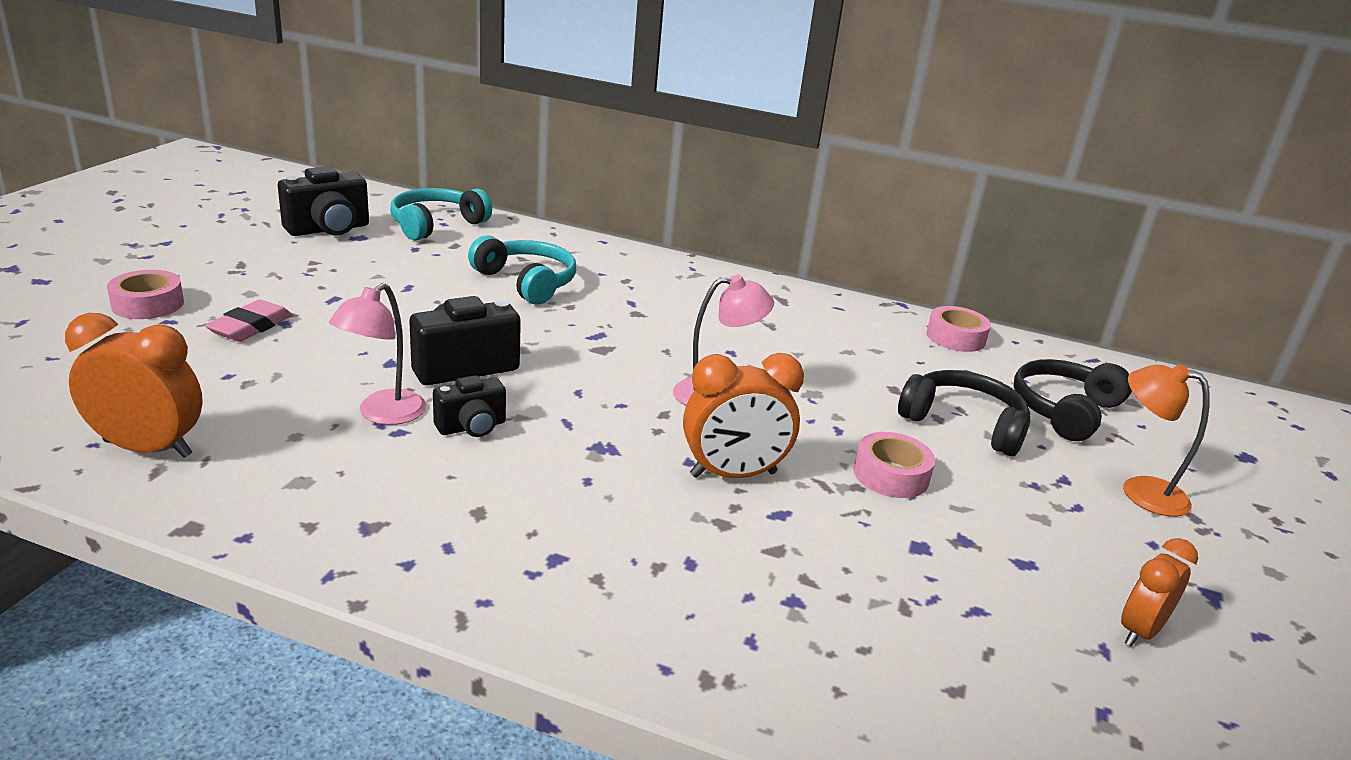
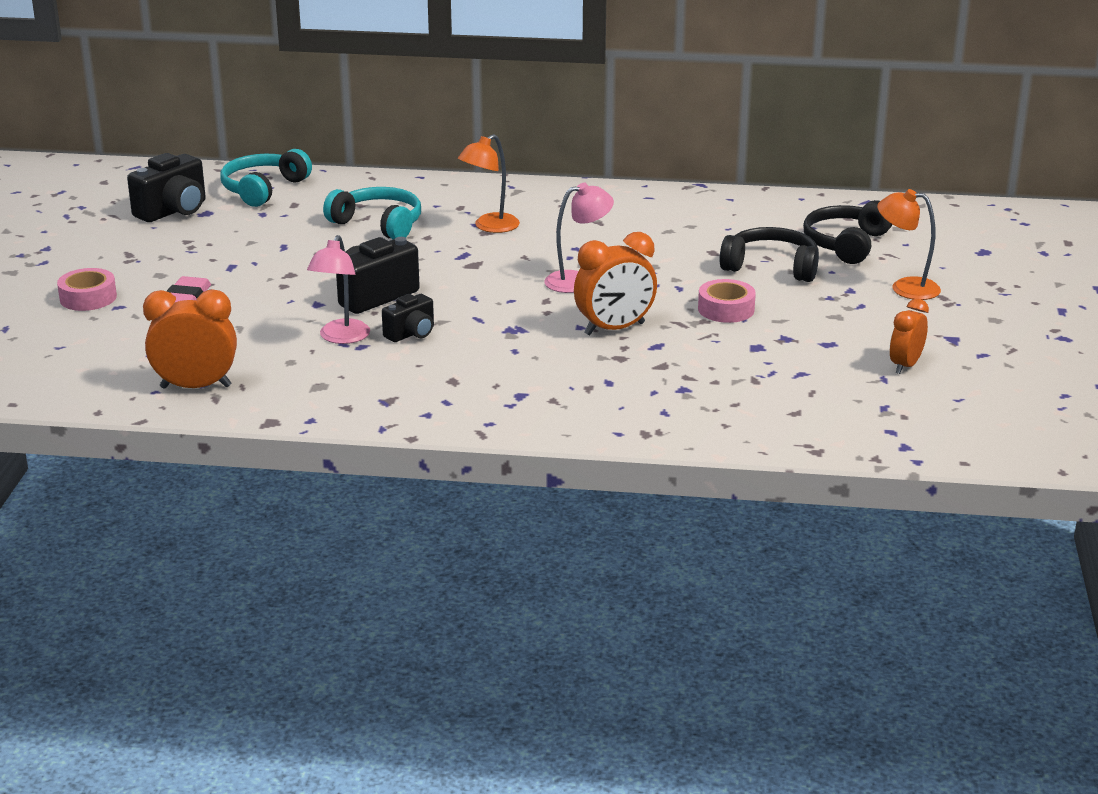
camera: 10 degrees left, 0 degrees up
pink tape [927,306,991,352] -> none
none -> orange lamp [458,134,520,233]

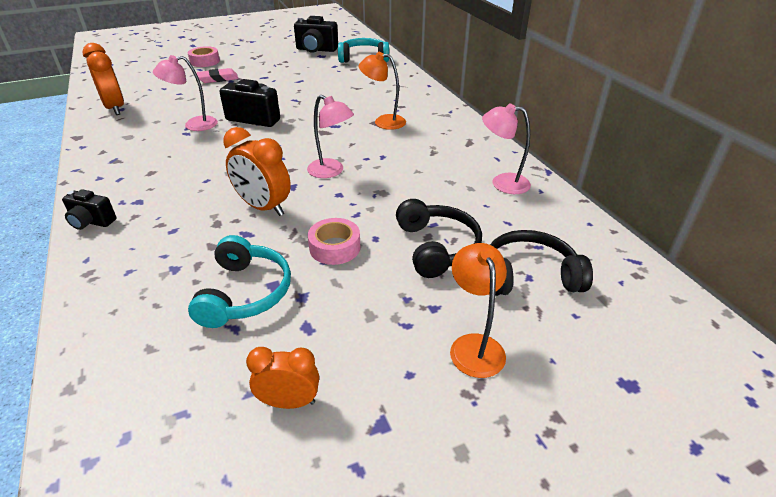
camera: 60 degrees right, 10 degrees up
turquoise headphones [323,187,421,239] -> turquoise headphones moved to [188,235,291,328]
black camera [382,294,434,342] -> black camera moved to [62,189,116,230]
none -> pink lamp [482,103,531,194]

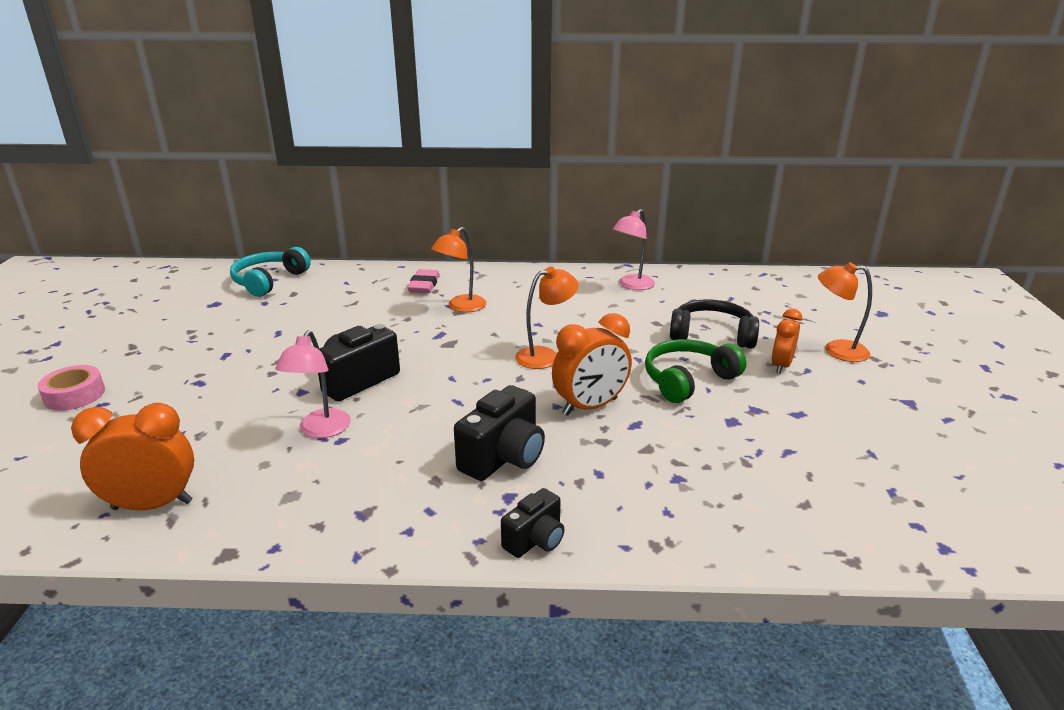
camera: 65 degrees left, 10 degrees down
turquoise headphones [188,235,291,328] -> none
pink eraser [197,68,238,83] -> pink eraser moved to [407,269,440,293]
orange clock [246,347,319,409] -> orange clock moved to [771,308,802,374]
black camera [294,16,338,53] -> black camera moved to [454,385,545,481]
pink lamp [307,95,354,178] -> orange lamp [515,267,579,369]
pink tape [308,218,361,265] -> green headphones [645,339,747,403]
black headphones [490,230,593,296] -> none

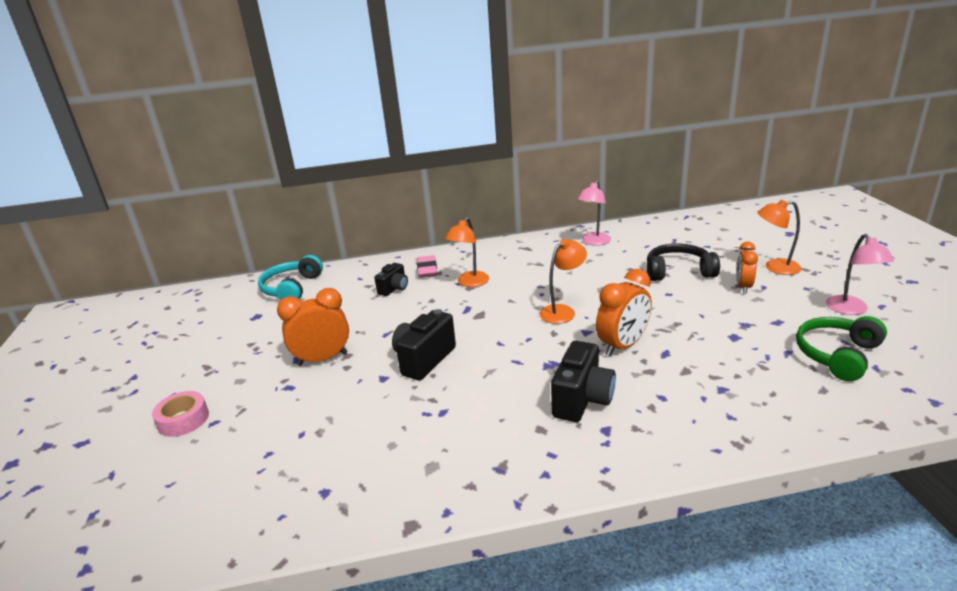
camera: 10 degrees left, 0 degrees up
orange clock [71,403,194,510] -> orange clock moved to [277,288,349,366]
pink lamp [275,330,351,438] -> pink lamp moved to [826,234,894,315]
black camera [501,488,564,558] -> black camera moved to [374,263,408,296]
green headphones [645,339,747,403] -> green headphones moved to [796,316,887,381]

